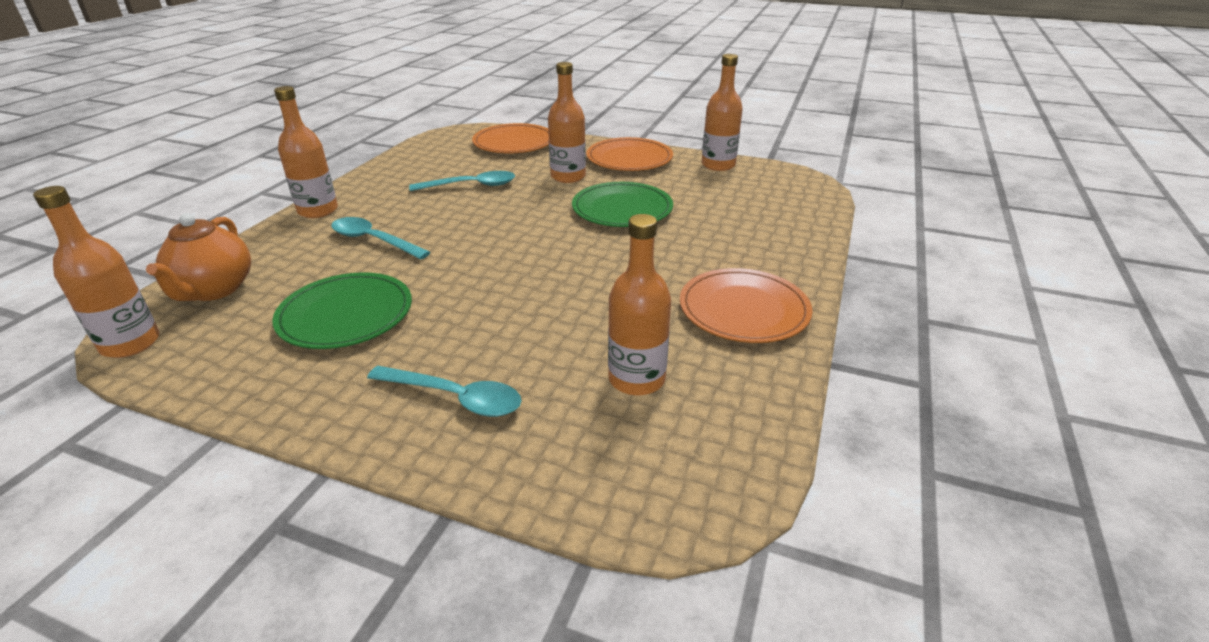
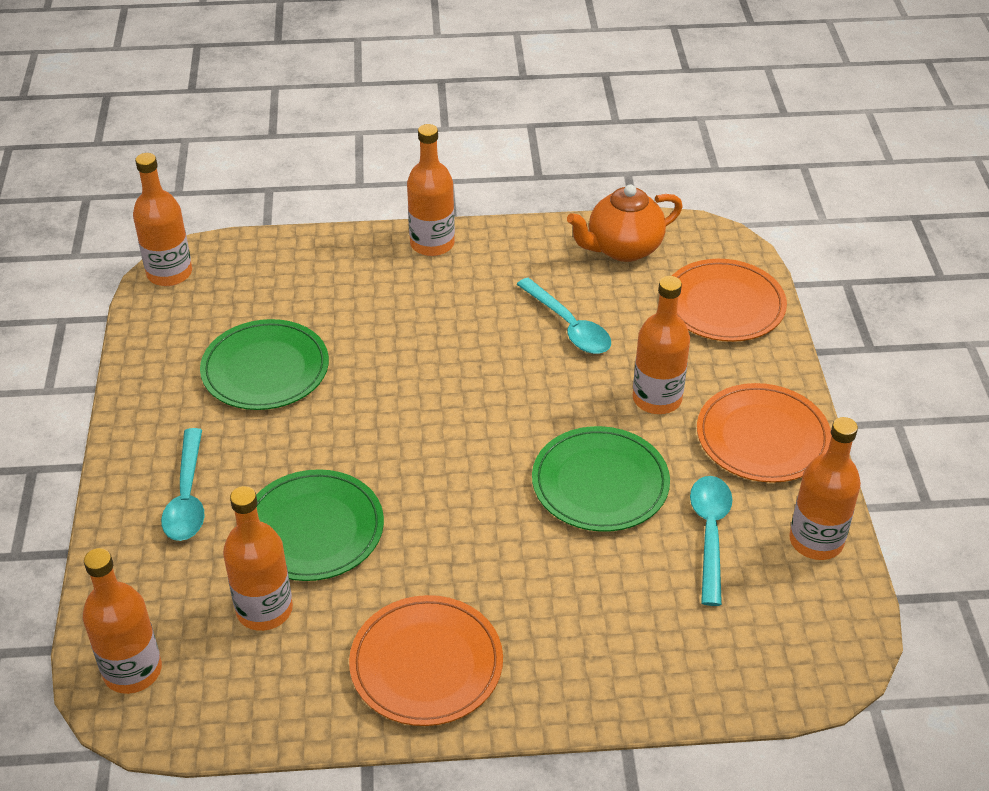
camera: 65 degrees right, 10 degrees up
orange teapot [146,213,251,301] -> orange teapot moved to [567,184,683,262]
turquoise spoon [331,217,430,259] -> turquoise spoon moved to [690,476,733,606]
none -> orange bottle [83,548,162,694]
none -> green plate [256,469,384,581]

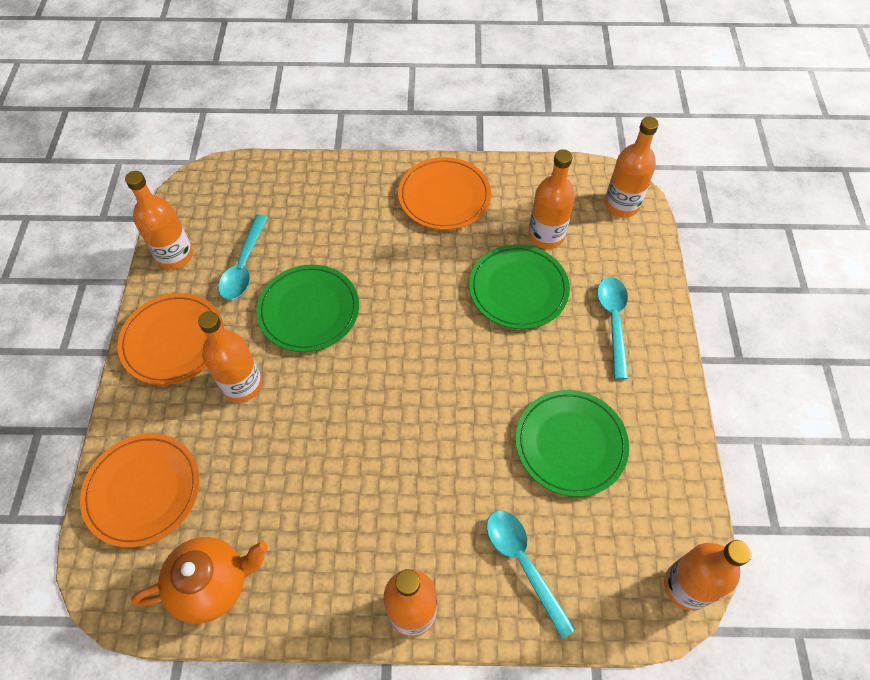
camera: 175 degrees left, 15 degrees up
turquoise spoon [516,278,611,354] -> turquoise spoon moved to [487,510,576,639]

